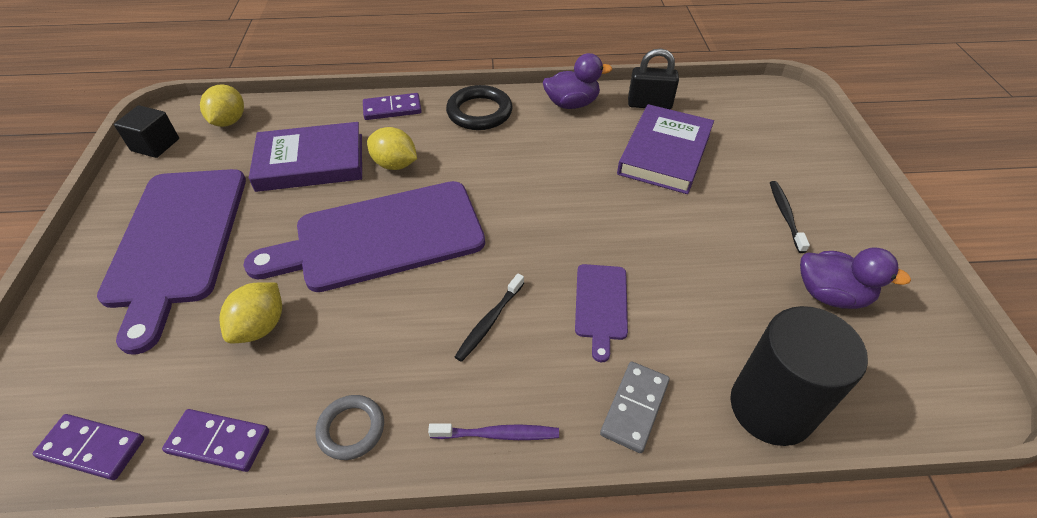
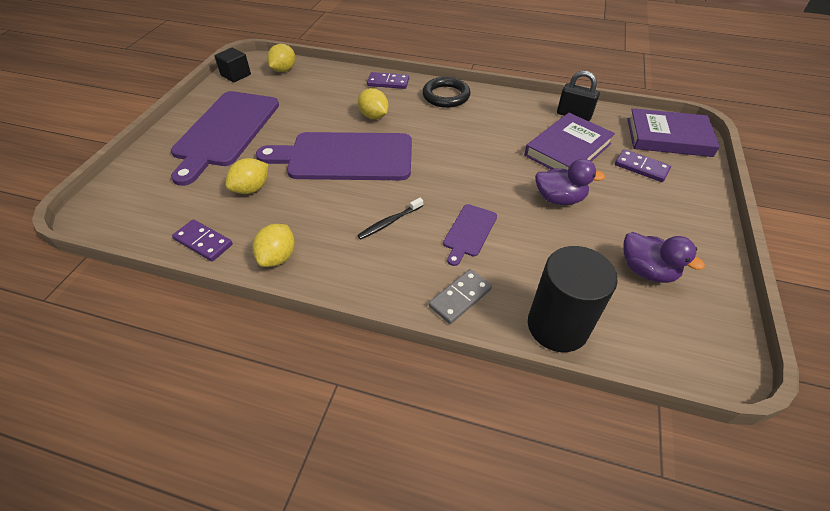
camera: 20 degrees right, 0 degrees up
purple domino [33,414,144,480] -> purple domino moved to [615,149,671,182]
purple book [249,122,362,192] -> purple book moved to [628,108,720,157]
grey ring [315,395,384,460] -> yellow lemon [253,224,295,267]
purple toothbrush [428,423,559,440] -> none
purple duck [543,53,612,109] -> purple duck moved to [535,159,605,205]
black toothbrush [770,181,810,253] -> none

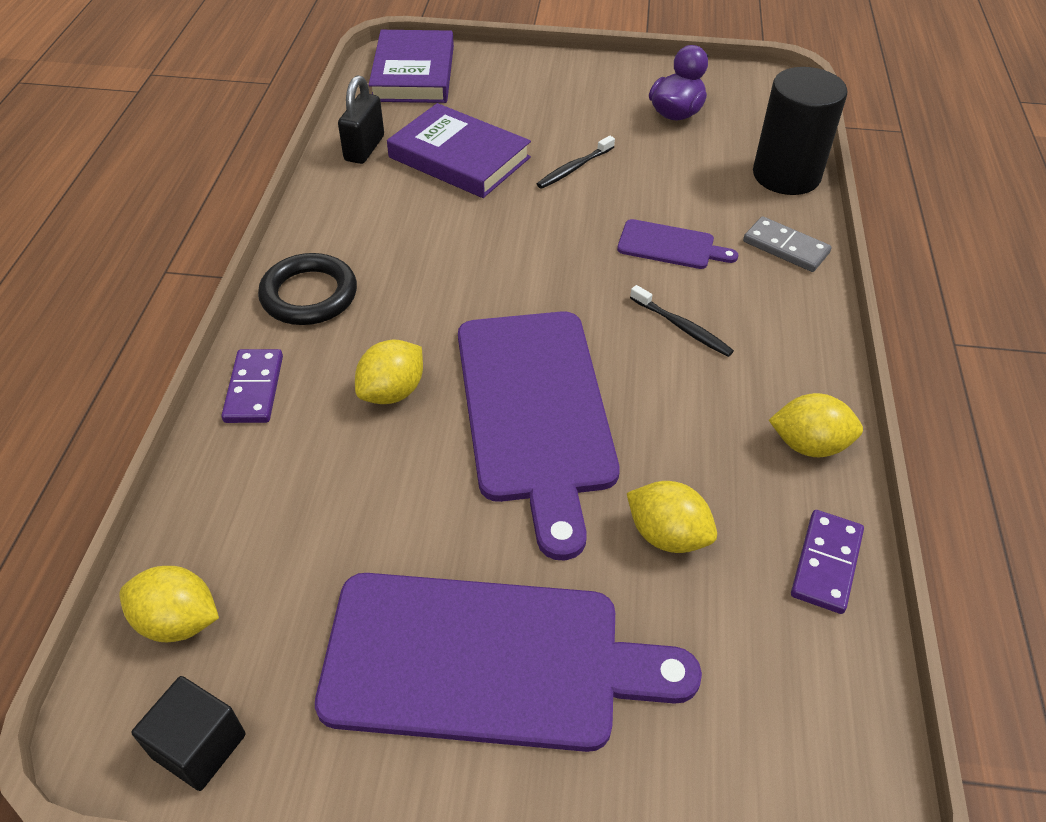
camera: 100 degrees left, 0 degrees up
purple duck [535,159,605,205] -> black toothbrush [537,136,615,189]
purple domino [615,149,671,182] -> none

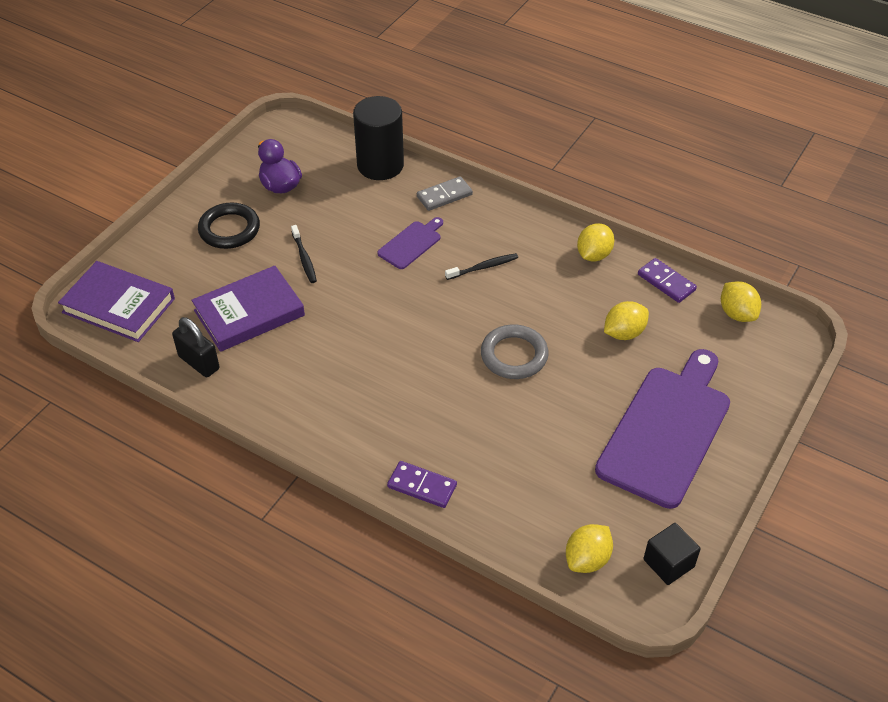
camera: 65 degrees left, 0 degrees up
black ring [258,253,357,325] -> black ring moved to [198,203,260,249]
yellow lemon [355,339,423,404] -> yellow lemon moved to [721,281,761,322]
purple cutting board [458,311,620,560] -> grey ring [481,324,549,379]

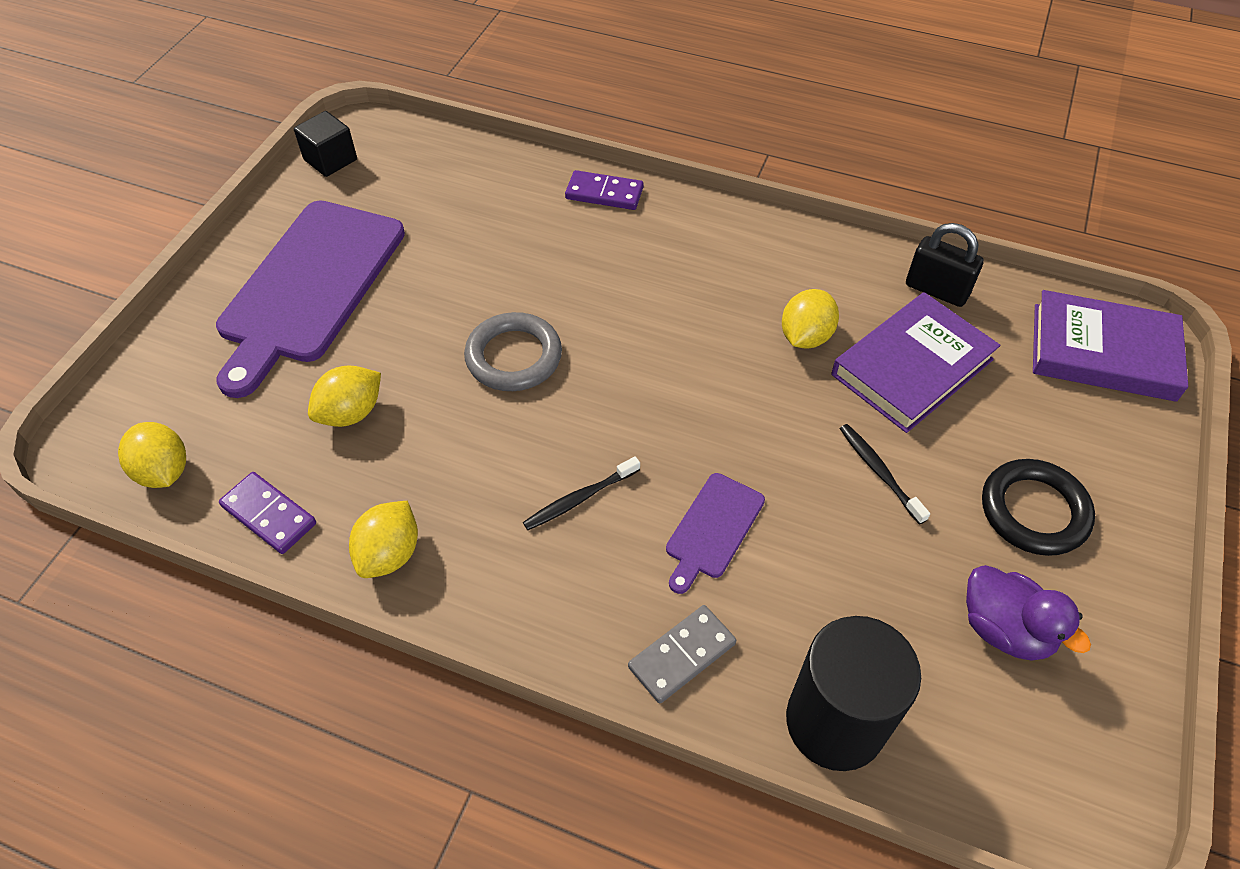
camera: 170 degrees right, 5 degrees up
yellow lemon [566,524,613,573] -> yellow lemon moved to [782,289,839,349]

